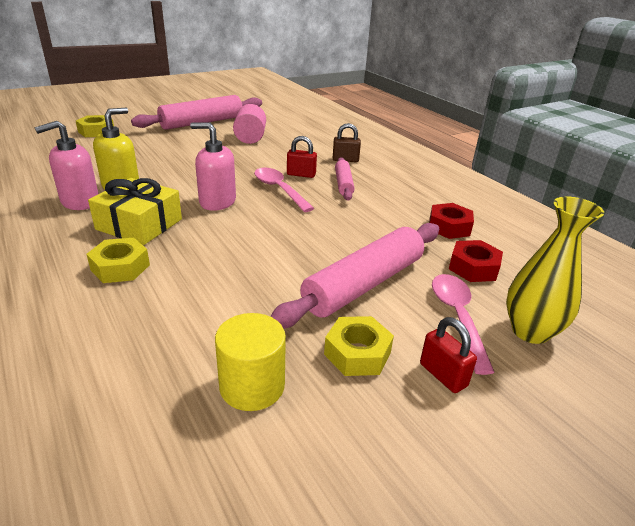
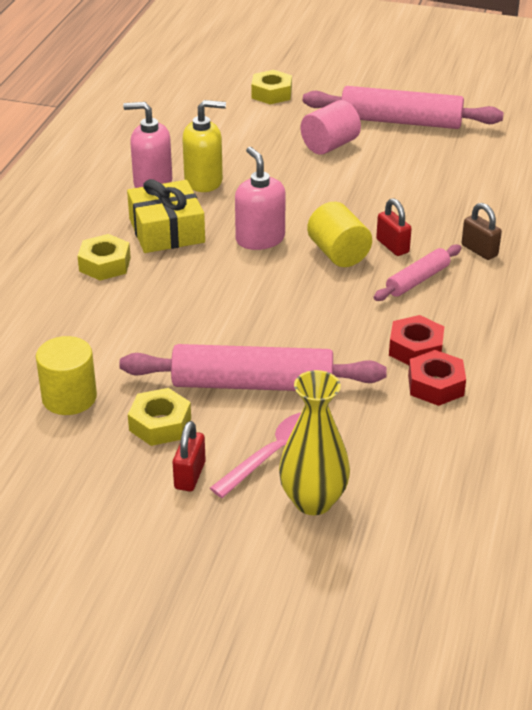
camera: 50 degrees right, 5 degrees up
pink cylinder [233,104,266,144] -> pink cylinder moved to [301,100,361,155]
pink spoon [254,168,314,212] -> yellow cylinder [307,202,372,267]
red nut [449,240,503,282] -> red nut moved to [389,315,444,365]

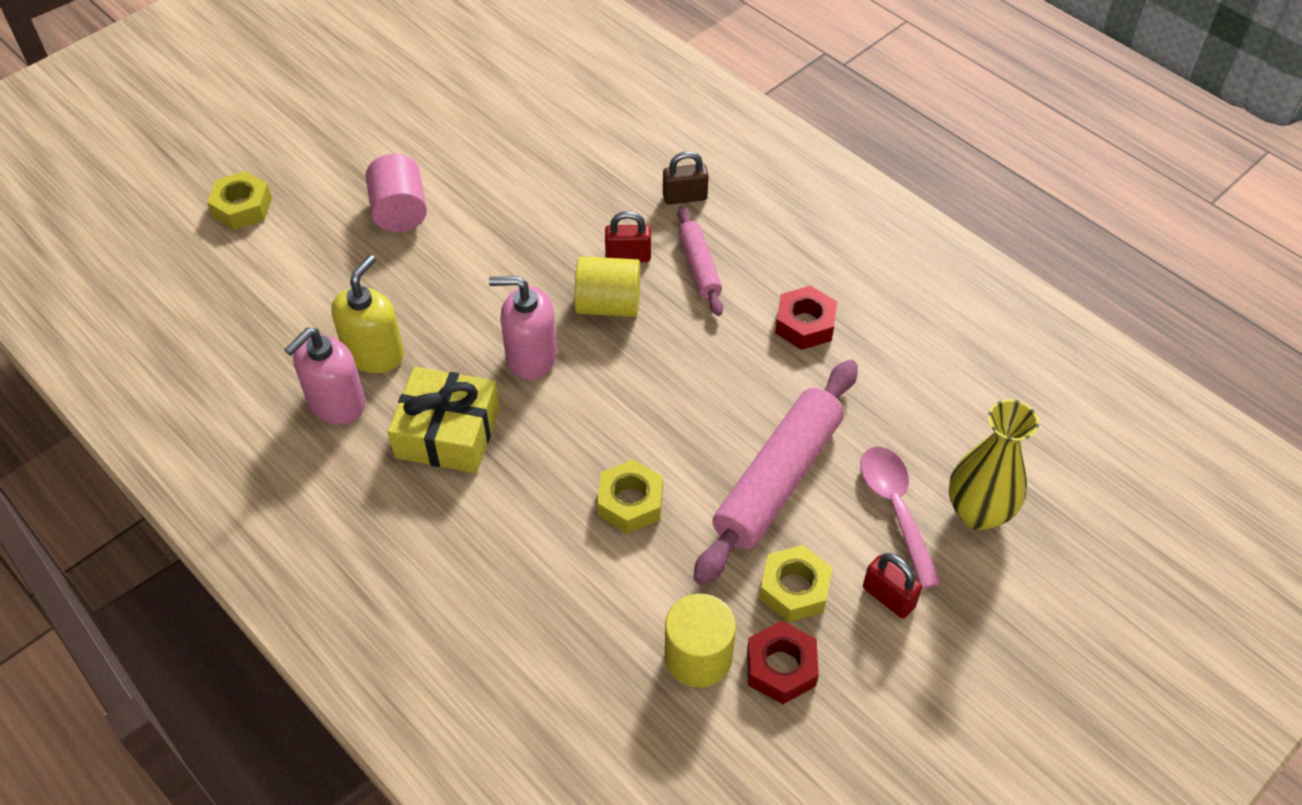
camera: 60 degrees left, 15 degrees up
yellow nut [77,234,131,281] -> yellow nut moved to [597,459,663,534]
pink rolling pin [303,86,504,129] -> none
red nut [408,350,466,406] -> red nut moved to [747,621,819,704]

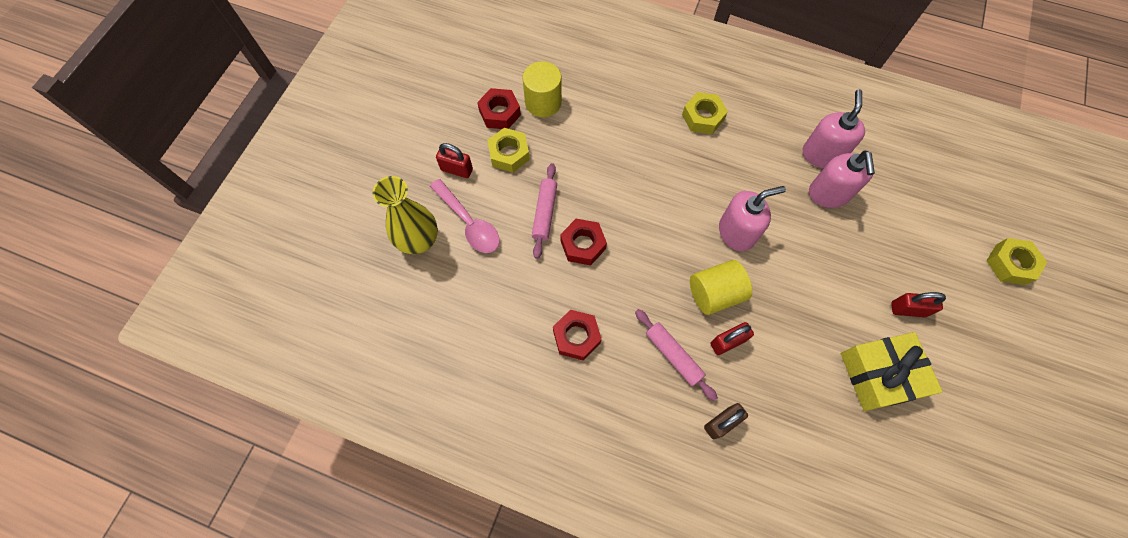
camera: 155 degrees right, 15 degrees up
yellow soap dispenser [331,255,404,373] -> pink soap dispenser [809,150,875,208]
pink cylinder [366,154,427,232] -> red padlock [891,292,946,317]
yellow gift [387,367,500,473] -> yellow gift moved to [841,332,943,411]
yellow nut [597,459,663,534] -> yellow nut moved to [682,92,728,134]
pink rolling pin [693,360,858,586] -> pink rolling pin [532,163,557,259], size x0.54
none -> red nut [560,219,607,265]

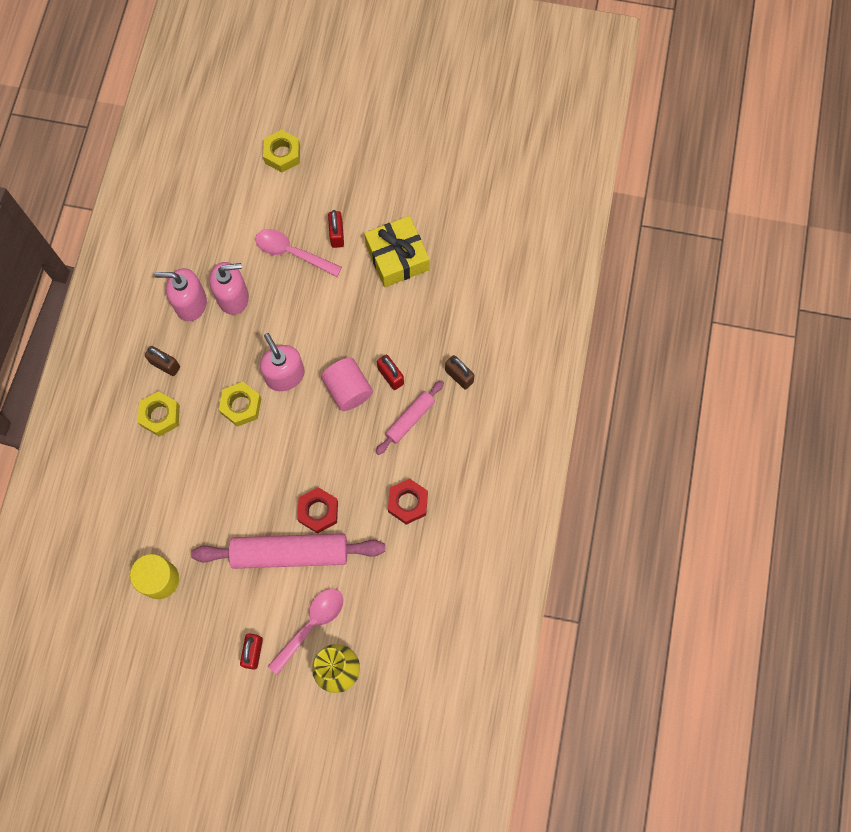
camera: 100 degrees left, 5 degrees up
red nut [477,88,521,129] -> none
yellow nut [487,128,530,173] -> yellow nut moved to [219,382,261,427]
pink rolling pin [532,163,557,259] -> pink rolling pin [191,533,385,569], size x1.87
yellow cylinder [690,260,752,315] -> pink cylinder [321,358,373,411]
none -> brown padlock [145,346,180,376]
none -> pink spoon [255,229,342,277]

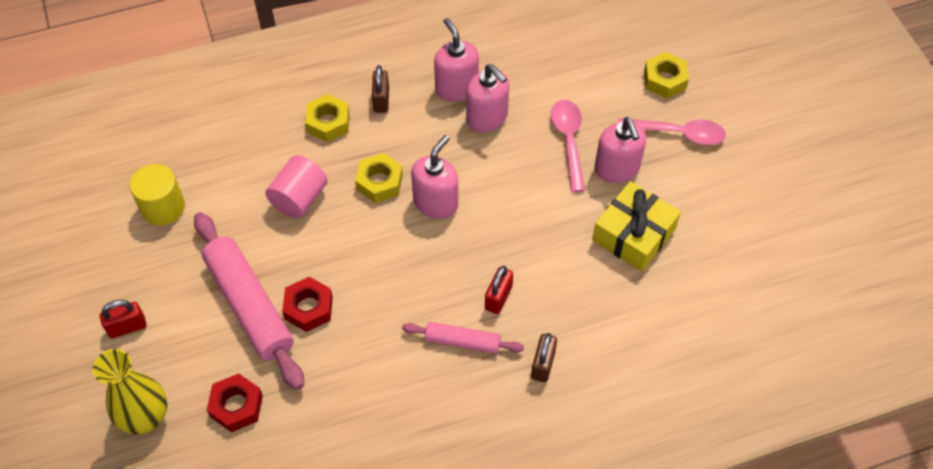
camera: 60 degrees right, 15 degrees down
pink spoon [268,589,344,675] -> pink spoon moved to [618,118,726,145]
pink cylinder [321,358,373,411] -> pink cylinder moved to [265,155,327,219]
red padlock [328,210,344,248] -> pink soap dispenser [594,117,646,183]
red nut [388,479,428,525] -> red nut moved to [207,373,263,432]

